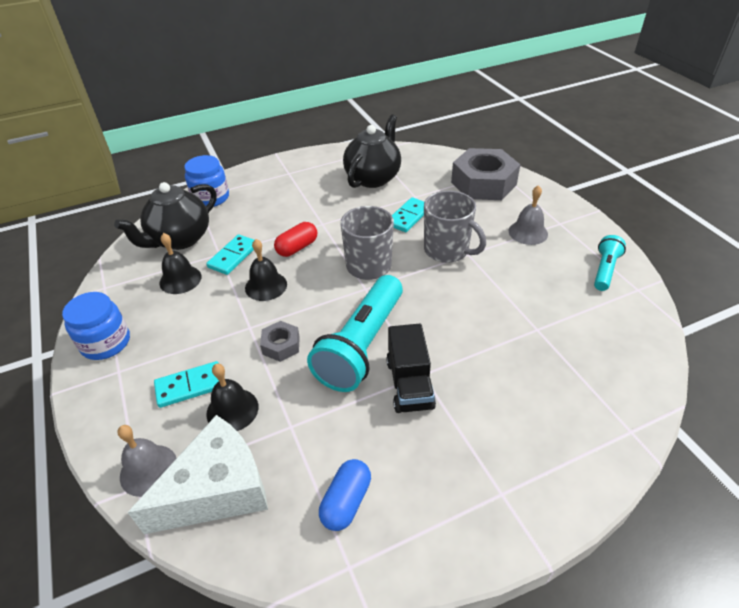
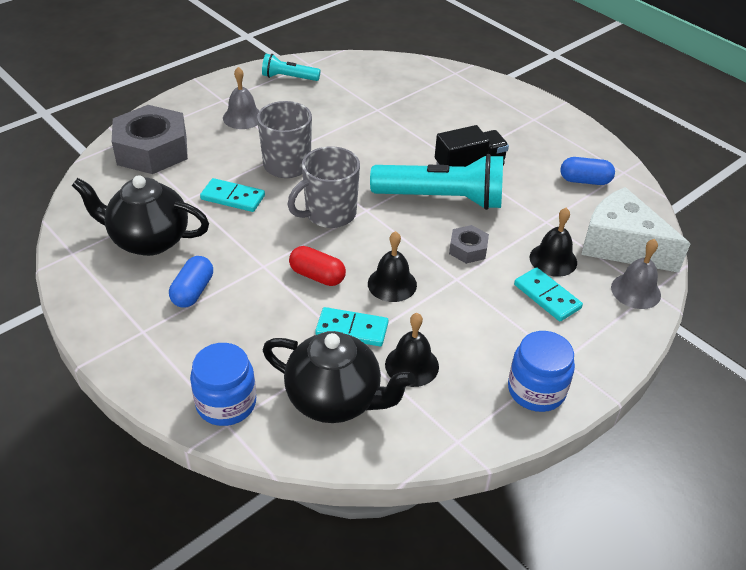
camera: 110 degrees left, 0 degrees up
none -> blue capsule [169,256,213,308]

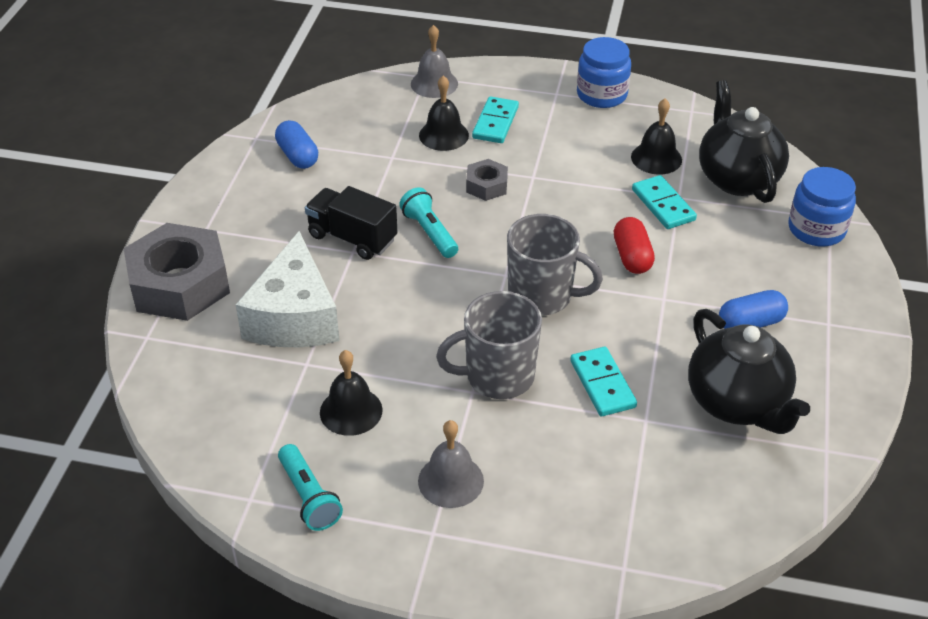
camera: 125 degrees left, 0 degrees up
grey nut [112,105,188,174] -> grey nut moved to [124,223,230,321]
black bell [368,231,417,302] -> black bell moved to [320,350,382,436]
turquoise flashlight [370,154,503,210] -> turquoise flashlight [399,187,458,258], size x0.51
white cheese [581,187,690,273] -> white cheese moved to [236,231,340,347]

